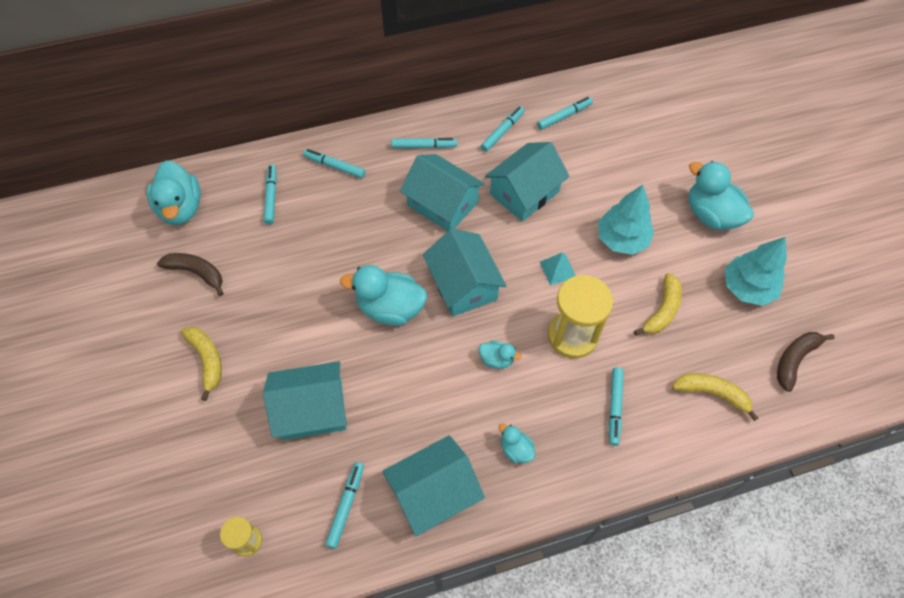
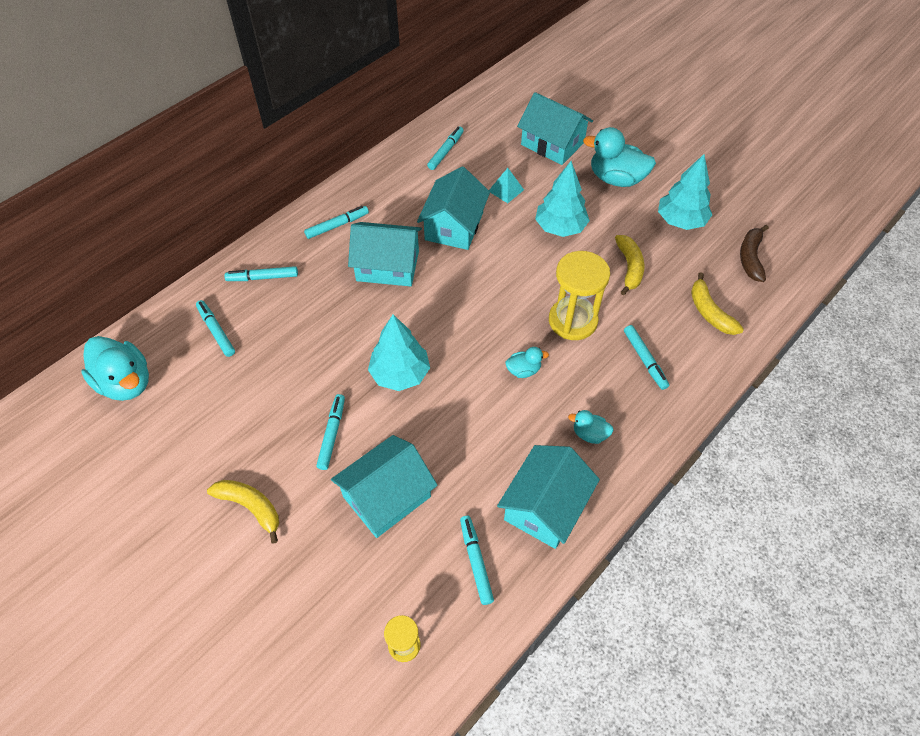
camera: 30 degrees left, 5 degrees down
brown banana [157,253,224,296] -> none
turquoise duck [340,265,427,326] -> turquoise tree [368,314,430,391]
turquoise house [423,229,506,317] -> turquoise house moved to [517,92,593,165]
turquoise marker [481,106,524,152] -> turquoise marker moved to [316,394,345,470]
turquoise pyramid [540,252,576,285] -> turquoise pyramid moved to [489,168,524,203]
yellow banana [672,373,758,421] -> yellow banana turned 105 degrees counterclockwise [691,272,744,335]

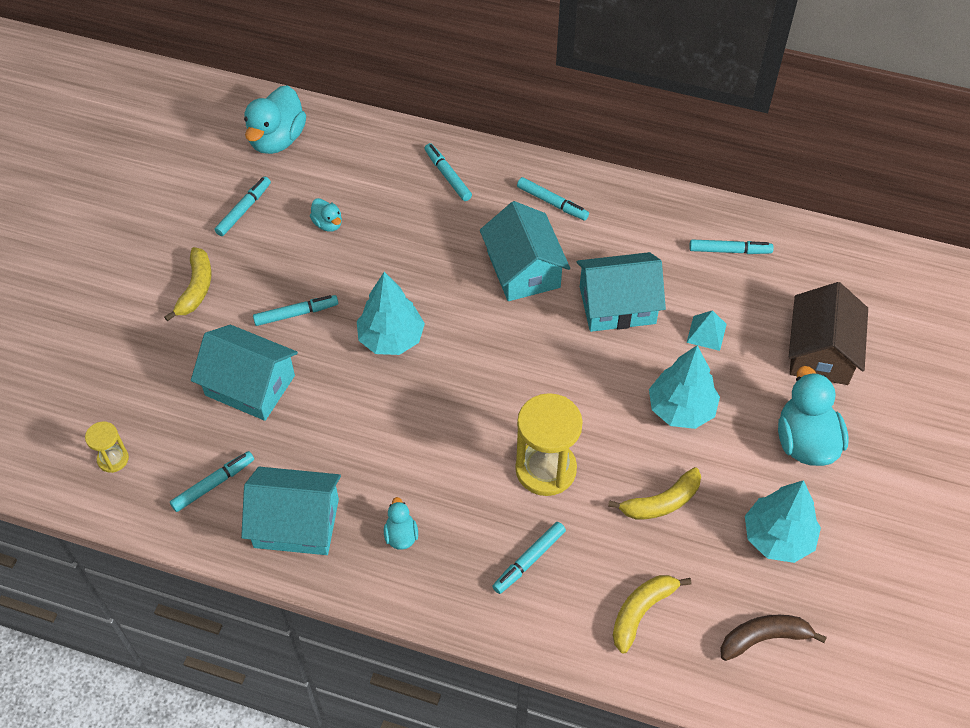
camera: 65 degrees right, 0 degrees up
turquoise marker [196,300,235,357] -> turquoise marker moved to [215,177,271,236]
turquoise duck [505,347,549,378] -> turquoise duck moved to [310,198,342,232]
turquoise house [517,92,593,165] -> brown house [789,282,868,385]

